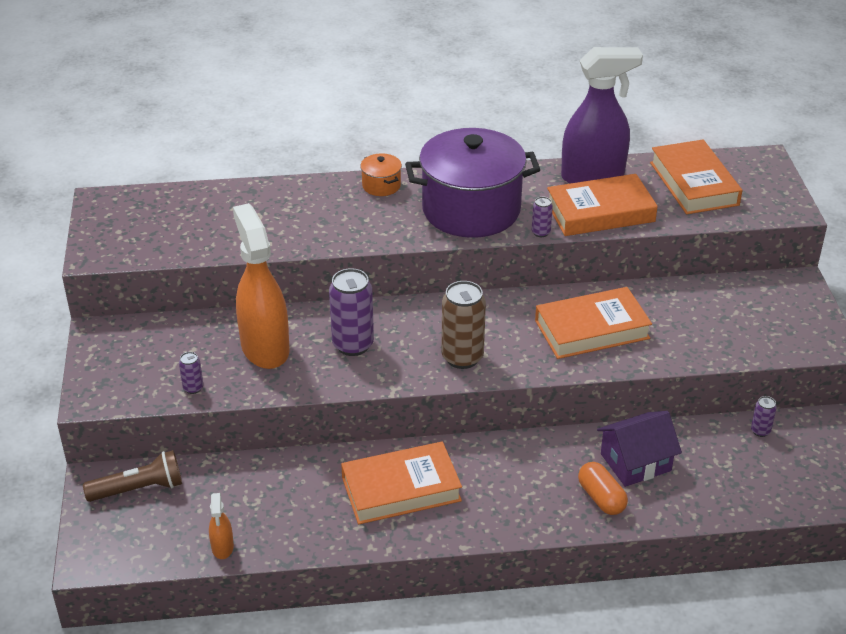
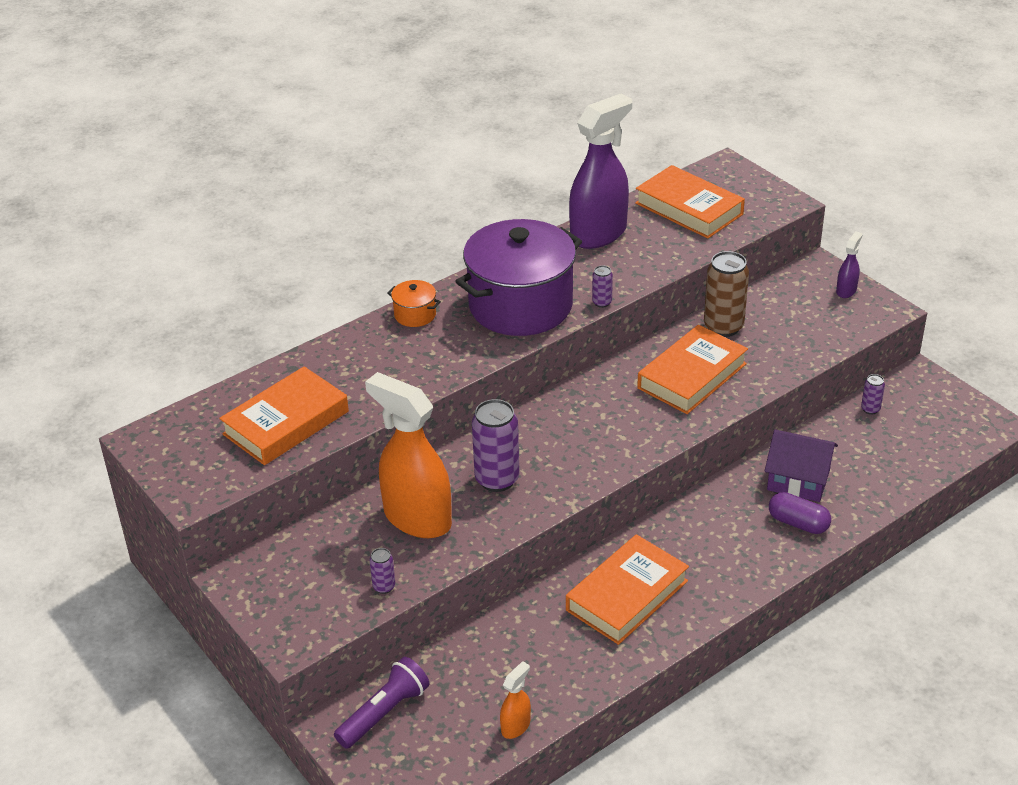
camera: 30 degrees left, 0 degrees up
brown flashlight [83,450,182,502] -> purple flashlight [334,657,429,749]
orange spray bottle [209,493,234,559] -> orange spray bottle turned 105 degrees counterclockwise [500,661,531,739]
brown can [441,281,486,369] -> brown can moved to [704,251,749,337]
orange book [547,174,658,236] -> orange book moved to [219,366,349,465]
orange capsule [578,462,628,515] -> purple capsule [769,492,831,534]
purple house [597,411,682,487] -> purple house turned 75 degrees clockwise [765,429,838,502]
none -> purple spray bottle [836,231,862,298]

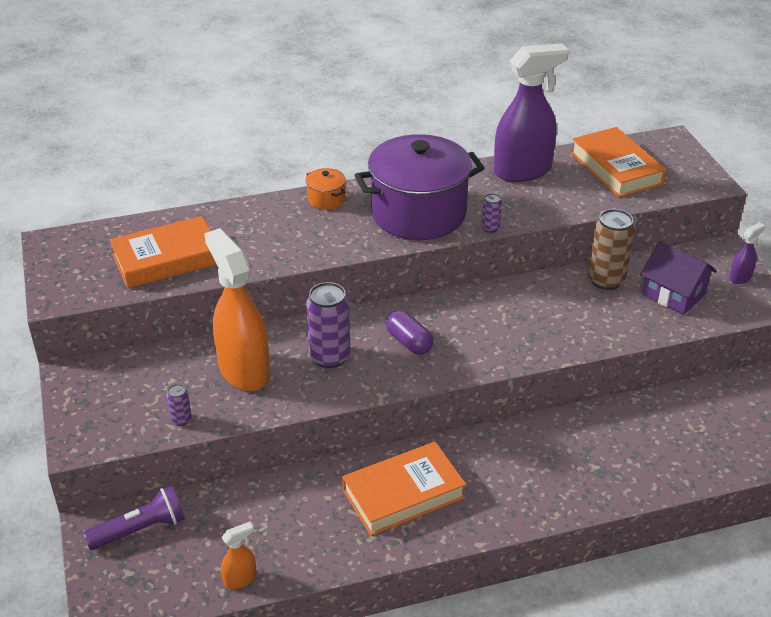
camera: 20 degrees right, 0 degrees up
orange book [637,325,748,414] -> none
purple house [765,429,838,502] -> purple house moved to [640,241,717,315]
purple capsule [769,492,831,534] -> purple capsule moved to [386,311,433,355]
purple can [861,374,885,415] -> none

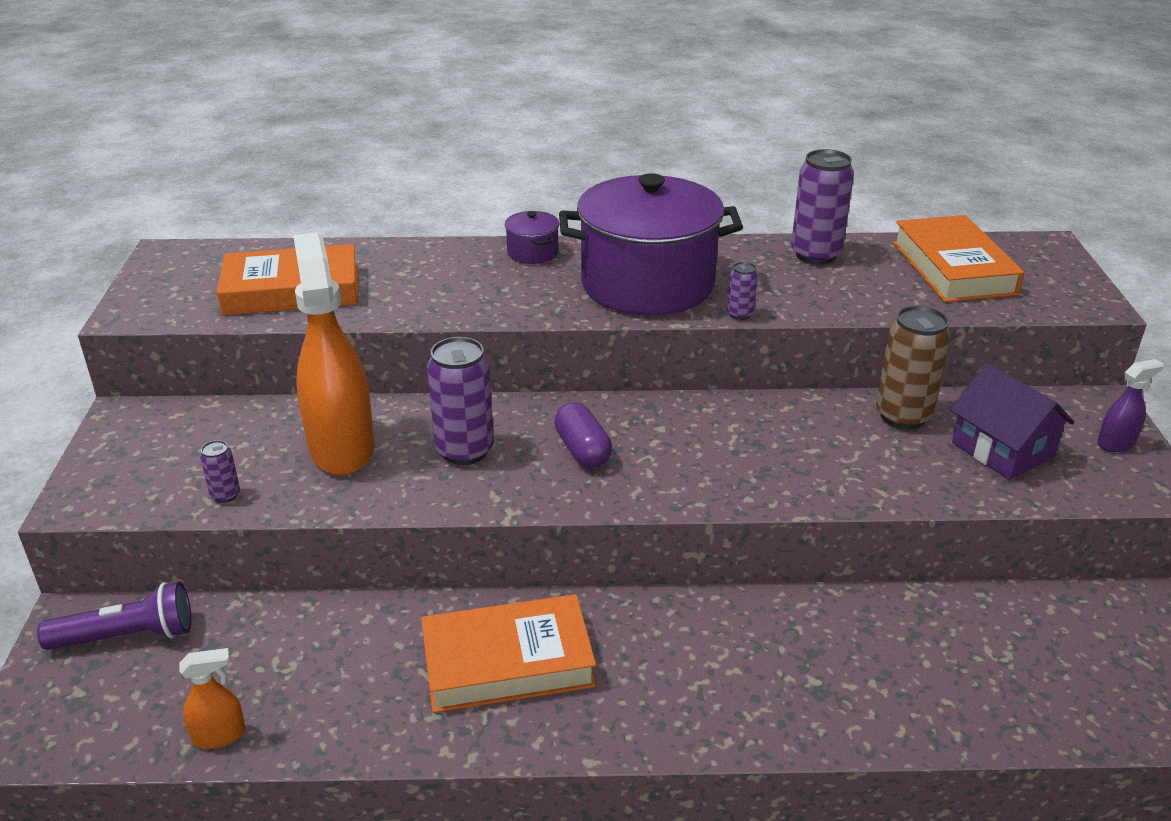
camera: 15 degrees right, 5 degrees down
orange pot [306,168,346,210] -> purple pot [504,211,560,264]
purple spray bottle [494,43,569,182] -> purple can [791,149,854,264]

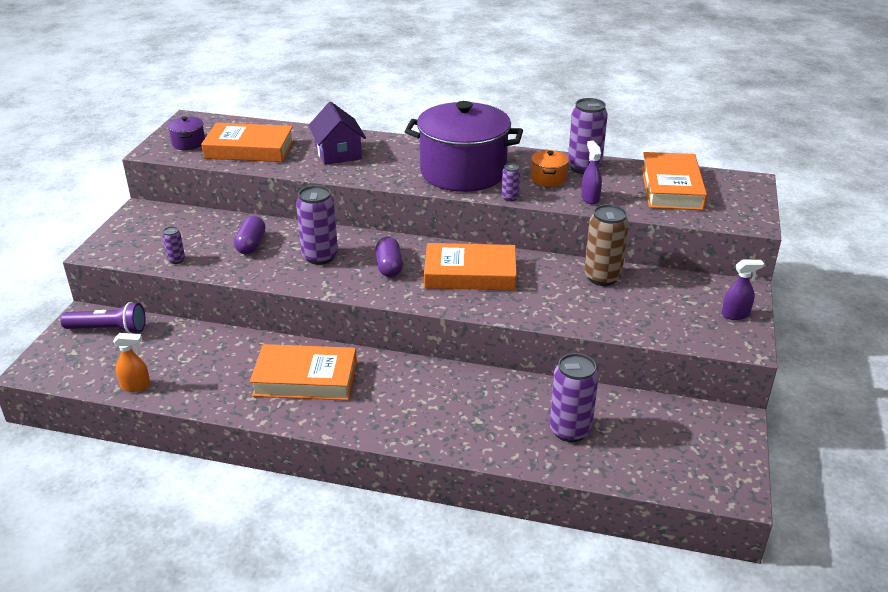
camera: 15 degrees right, 0 degrees up
orange spray bottle [293,232,375,475] -> purple capsule [234,216,265,254]
purple pot [504,211,560,264] -> purple pot moved to [168,116,205,150]
purple house [950,363,1075,480] -> purple house moved to [308,102,366,165]
none -> orange book [424,243,517,291]
none -> orange pot [531,150,569,187]
none -> purple can [549,353,599,442]
none -> purple spray bottle [581,141,602,204]

